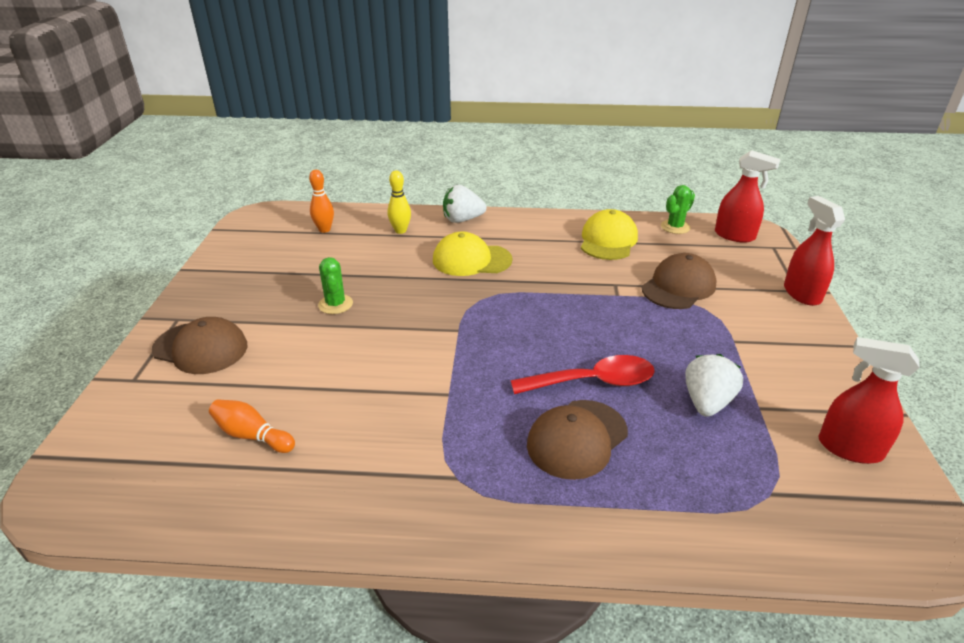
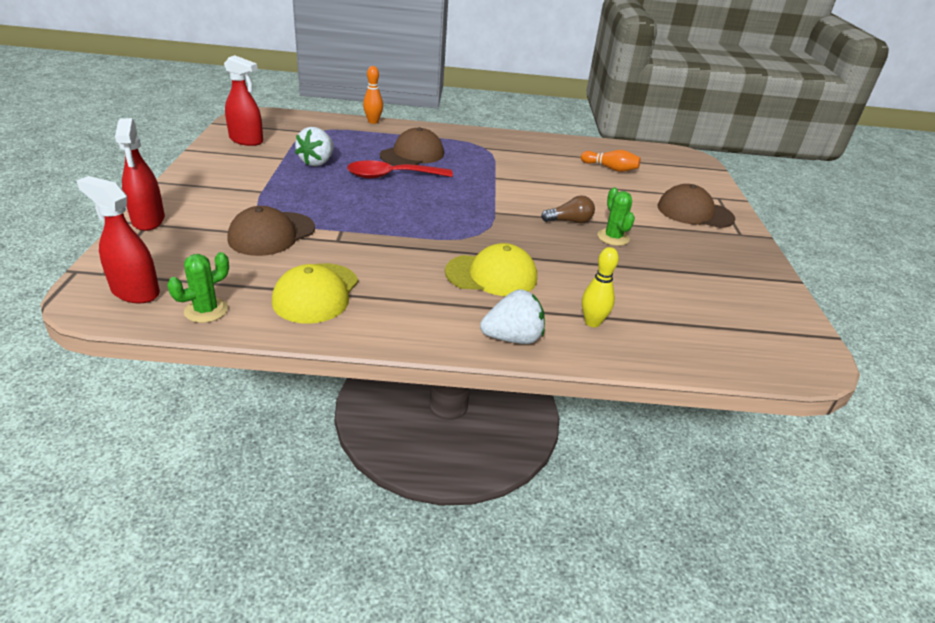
camera: 175 degrees right, 0 degrees up
orange bowling pin [309,170,334,233] -> orange bowling pin moved to [363,66,383,124]
none -> brown light bulb [541,195,595,223]

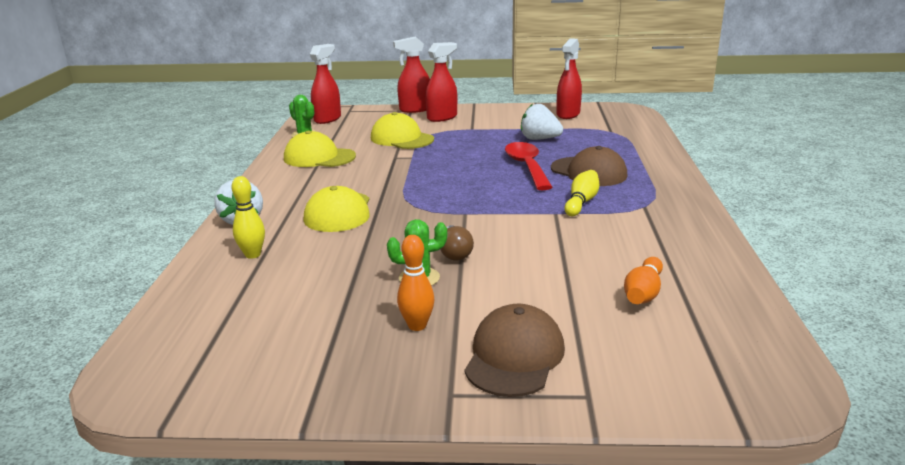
camera: 95 degrees right, 10 degrees down
brown cap [228,206,315,256] -> yellow cap [371,112,434,149]
orange bowling pin [363,66,383,124] -> orange bowling pin moved to [397,235,435,331]
none -> red spray bottle [425,42,457,122]
none -> yellow bowling pin [565,170,599,216]

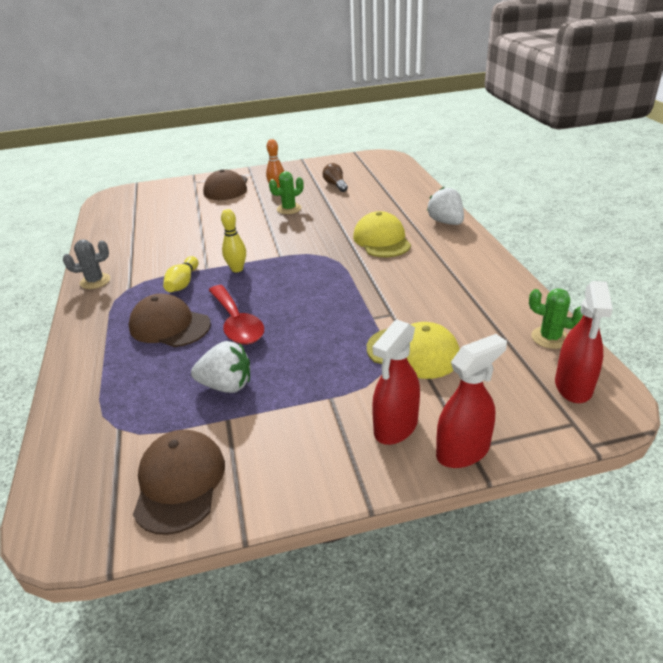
camera: 165 degrees right, 10 degrees up
yellow bowling pin [232,176,265,259] -> yellow bowling pin moved to [221,209,246,272]
yellow cap [284,131,356,167] -> none
brown light bulb [440,225,474,261] -> brown light bulb moved to [323,163,348,192]
red spray bottle [557,38,582,119] -> brown cap [133,430,225,535]
orange bowling pin [624,257,663,304] -> none
none -> grey cactus [63,240,110,289]

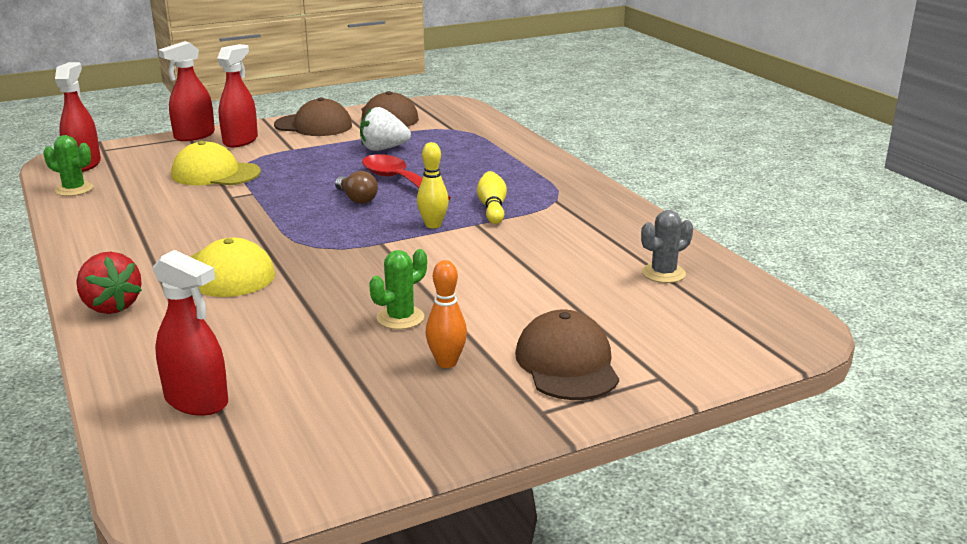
camera: 165 degrees right, 10 degrees down
grey cactus [63,240,110,289] -> grey cactus moved to [641,210,693,283]
brown cap [129,294,211,347] -> brown cap moved to [274,97,352,136]
brown light bulb [323,163,348,192] -> brown light bulb moved to [335,171,378,204]
white strawberry [427,187,464,225] -> red strawberry [76,251,142,314]
none -> red spray bottle [153,250,228,416]

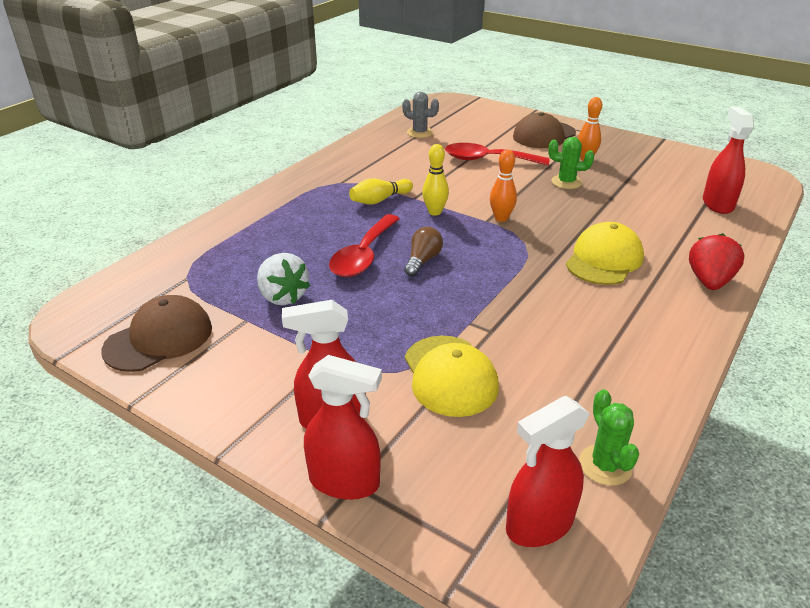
camera: 120 degrees left, 10 degrees up
brown cap [274,97,352,136] -> none
none -> red spoon [445,143,550,166]
none -> orange bowling pin [490,150,517,222]

